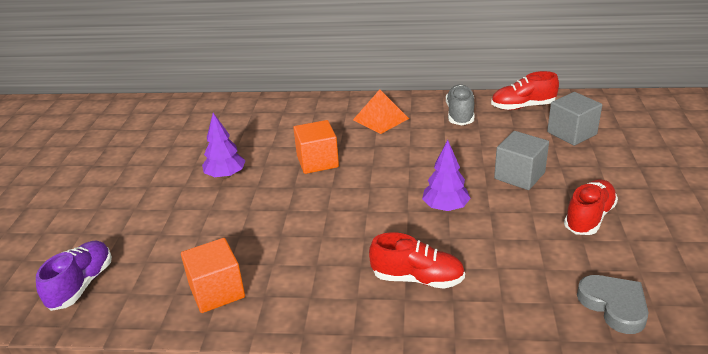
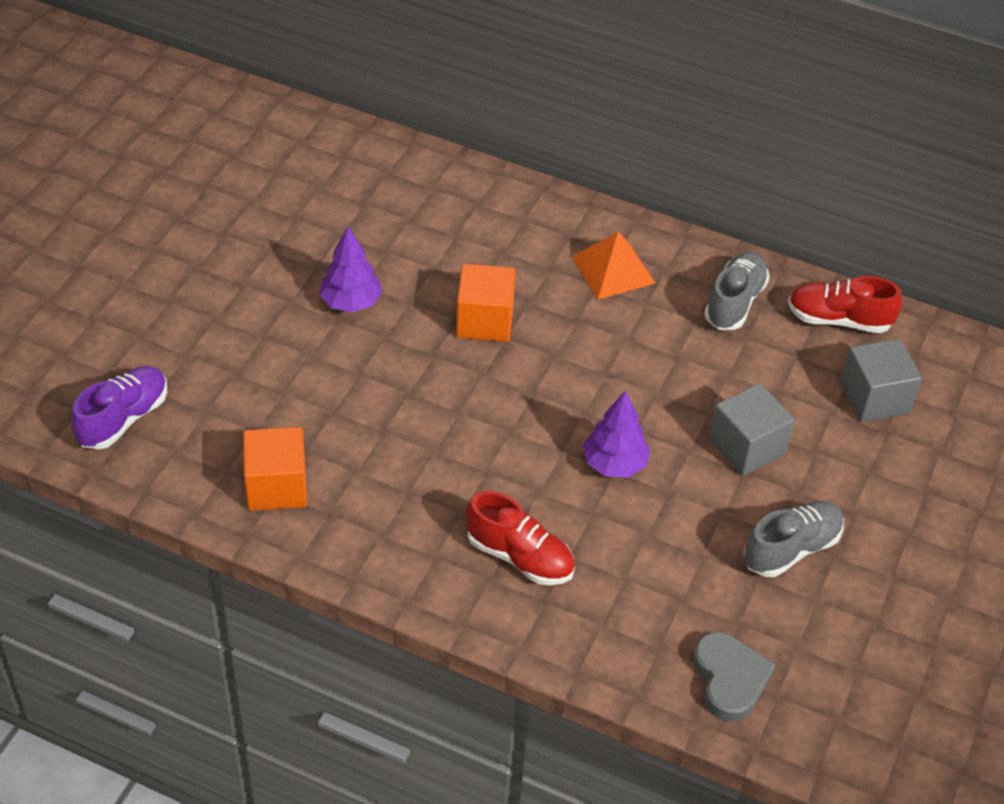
camera: 15 degrees right, 15 degrees up
red shoe [564,179,618,235] -> grey shoe [743,501,844,577]

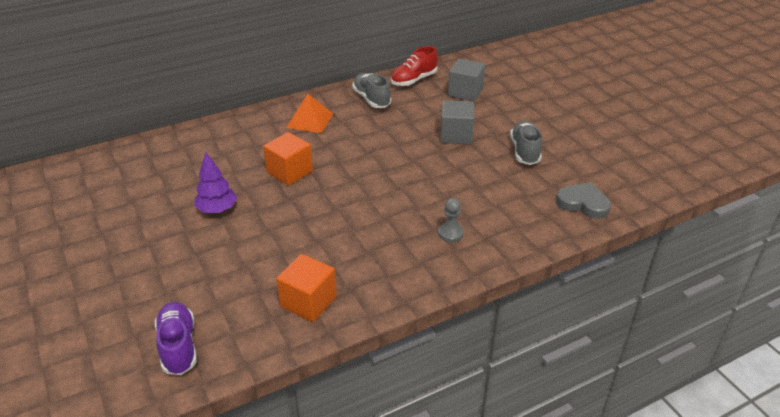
camera: 50 degrees left, 10 degrees down
red shoe [466,491,575,585] -> grey pawn [438,198,464,242]
purple tree [583,390,650,478] -> none

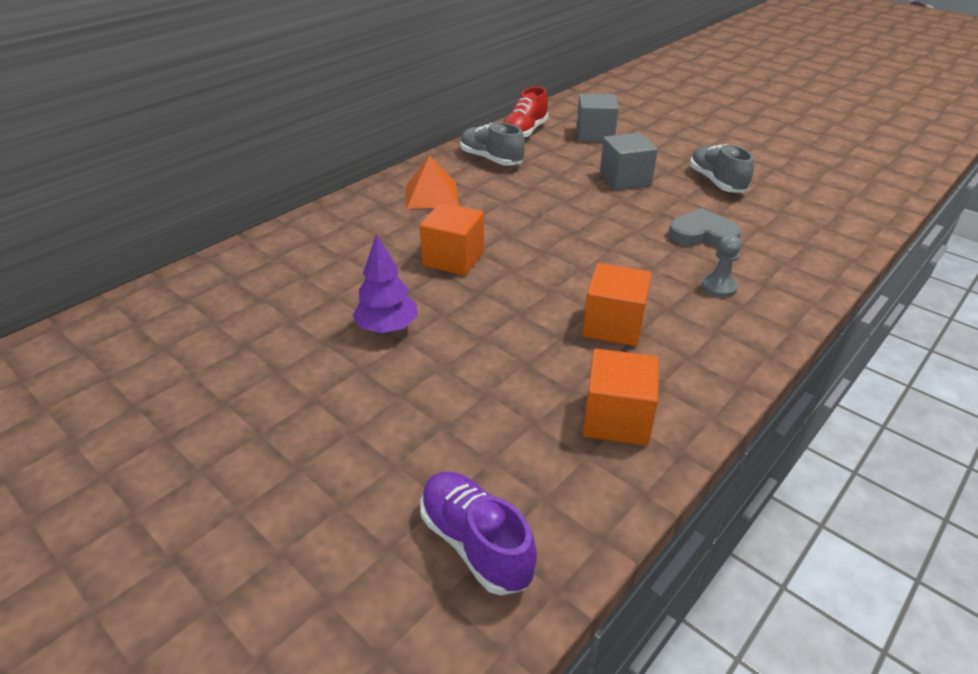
camera: 20 degrees left, 0 degrees up
grey heart [556,183,611,219] -> grey heart moved to [668,208,741,248]
none -> orange cube [582,263,652,346]

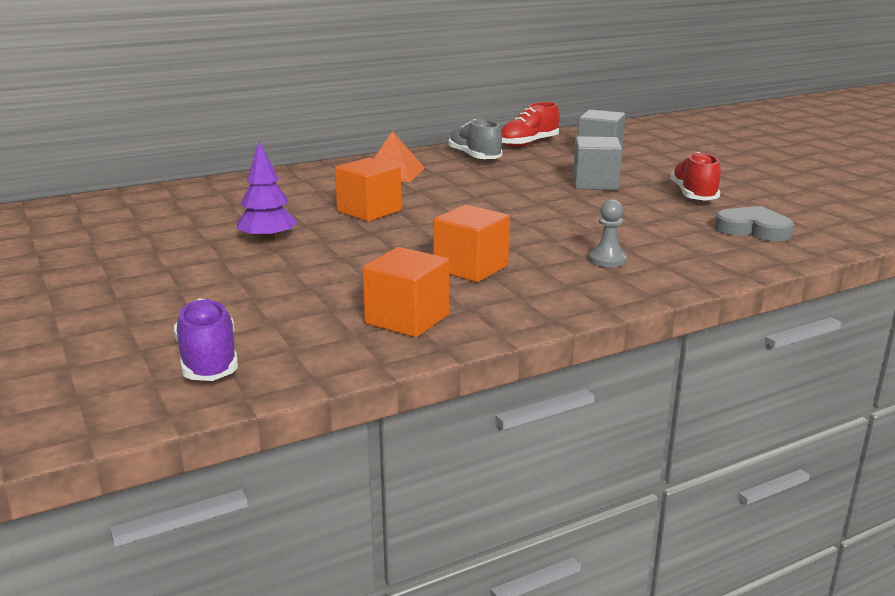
camera: 20 degrees right, 15 degrees down
grey heart [668,208,741,248] -> grey heart moved to [715,206,794,242]
grey shoe [690,144,754,193] -> red shoe [670,152,721,201]

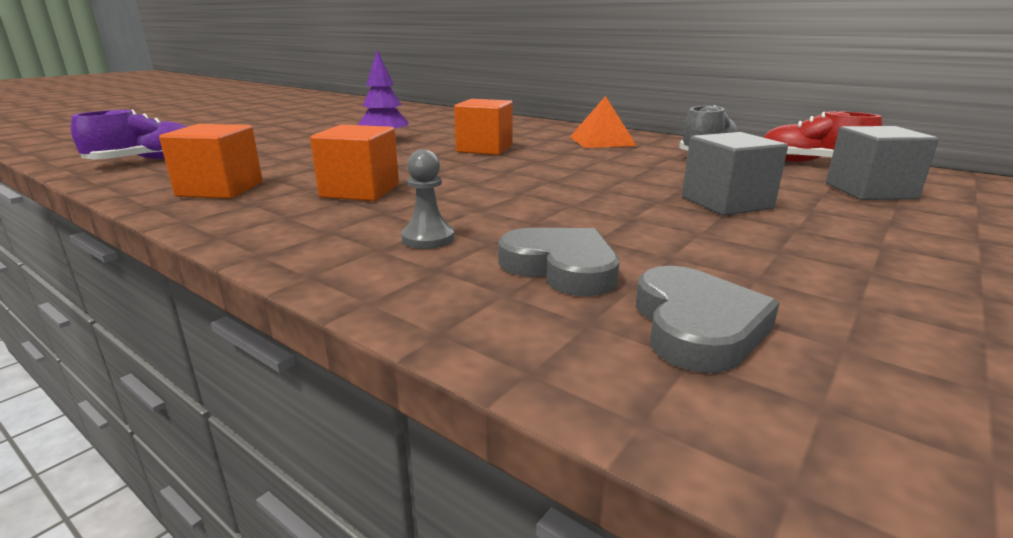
camera: 65 degrees right, 0 degrees up
red shoe [670,152,721,201] -> none
none -> grey heart [498,228,619,296]

